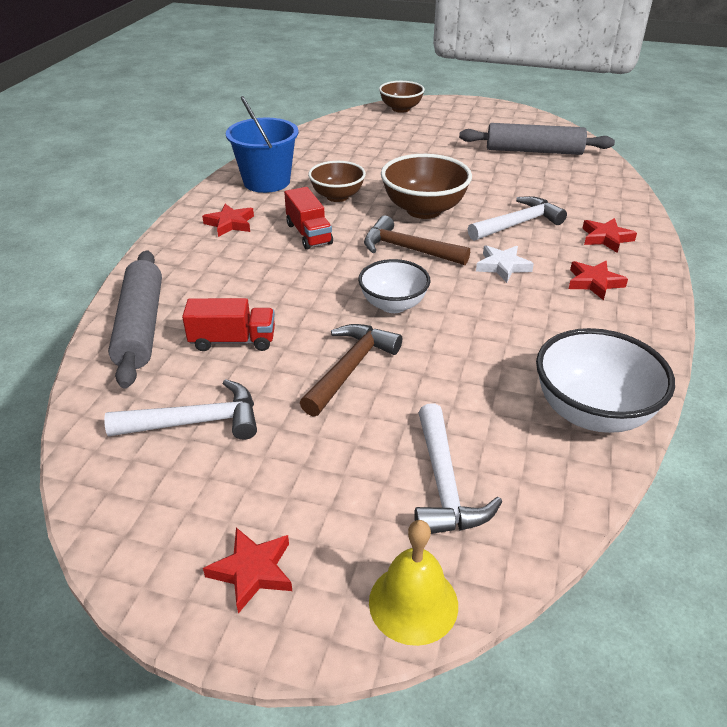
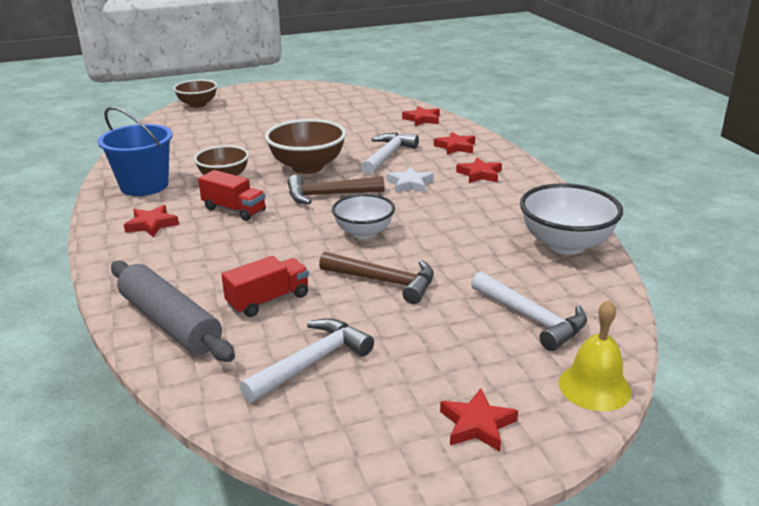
camera: 35 degrees left, 10 degrees down
brown hammer [300,324,402,417] -> brown hammer turned 120 degrees clockwise [319,251,434,304]
grey rolling pin [459,123,615,155] -> none
none -> red star [402,106,440,126]

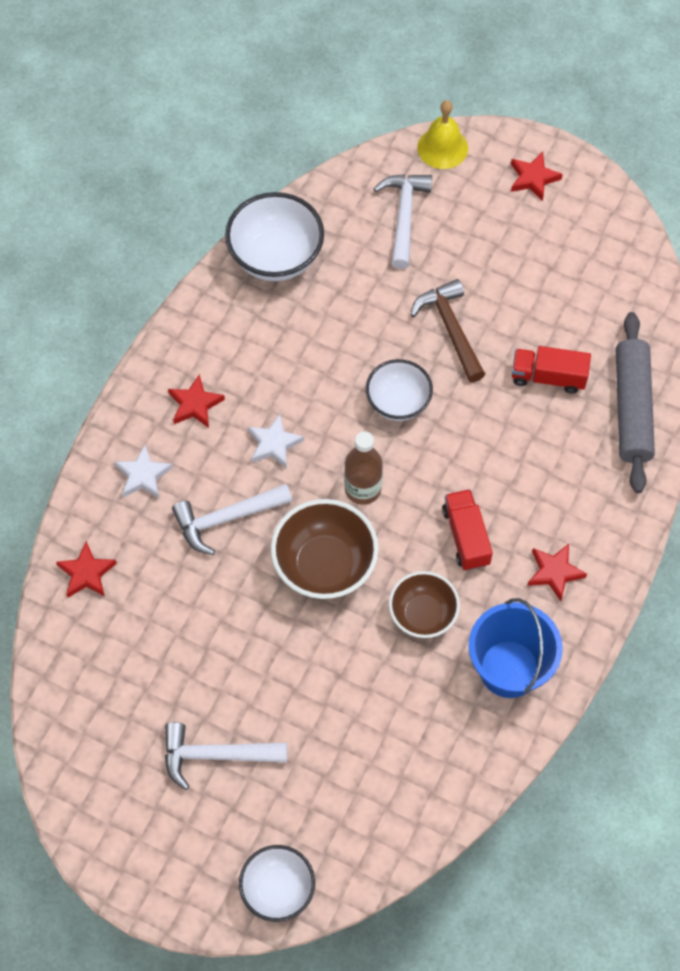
camera: 135 degrees left, 35 degrees up
brown bowl [173,80,217,108] -> white bowl [239,845,315,922]
white hammer [239,318,374,403] -> white hammer moved to [165,722,287,790]
brown hammer [288,175,385,204] -> brown bottle [344,431,383,505]
red star [434,132,475,155] -> white star [114,445,173,498]

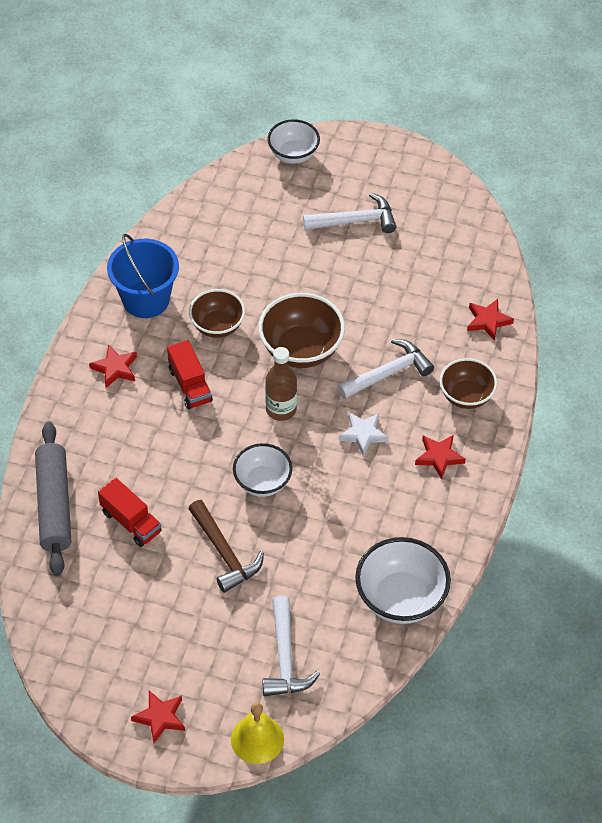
camera: 170 degrees right, 10 degrees down
white star [114,445,173,498] -> brown bowl [440,358,497,409]
red truck [512,346,591,394] -> red truck turned 45 degrees clockwise [98,478,162,547]

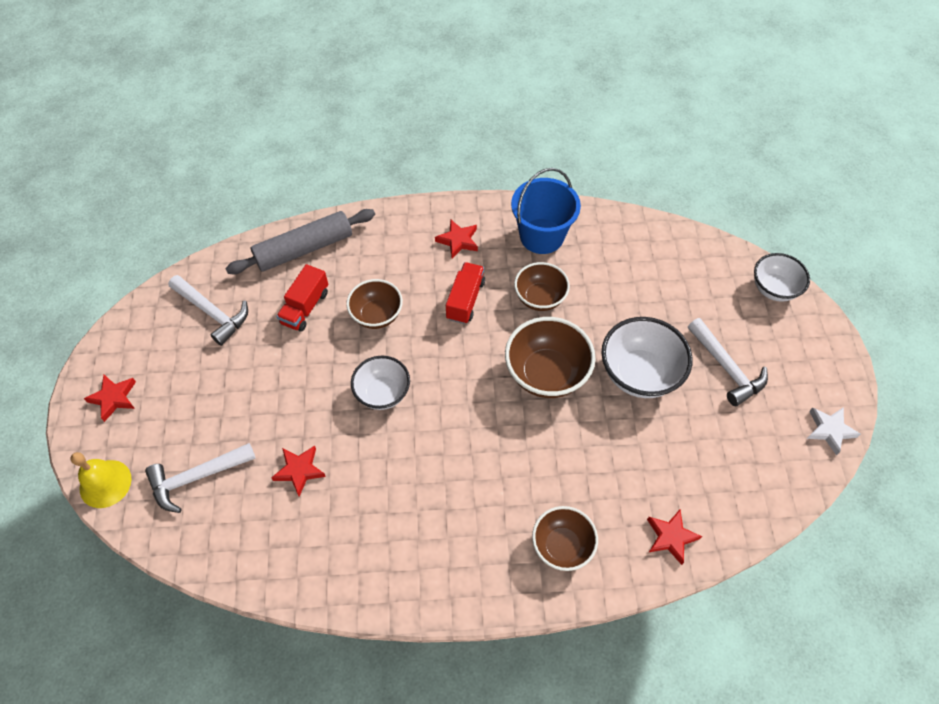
camera: 70 degrees right, 5 degrees up
red truck [167,340,213,409] -> red truck turned 150 degrees clockwise [446,262,485,324]
brown hammer [188,500,264,593] -> none
brown bottle [265,347,297,421] -> none
white hammer [338,339,434,399] -> white hammer moved to [168,275,248,346]
white star [338,412,389,456] -> white star moved to [807,407,861,456]
white bowl [355,537,451,624] -> white bowl moved to [601,317,693,398]
red star [415,435,466,479] -> red star moved to [271,446,326,496]
none -> brown bowl [346,279,403,329]

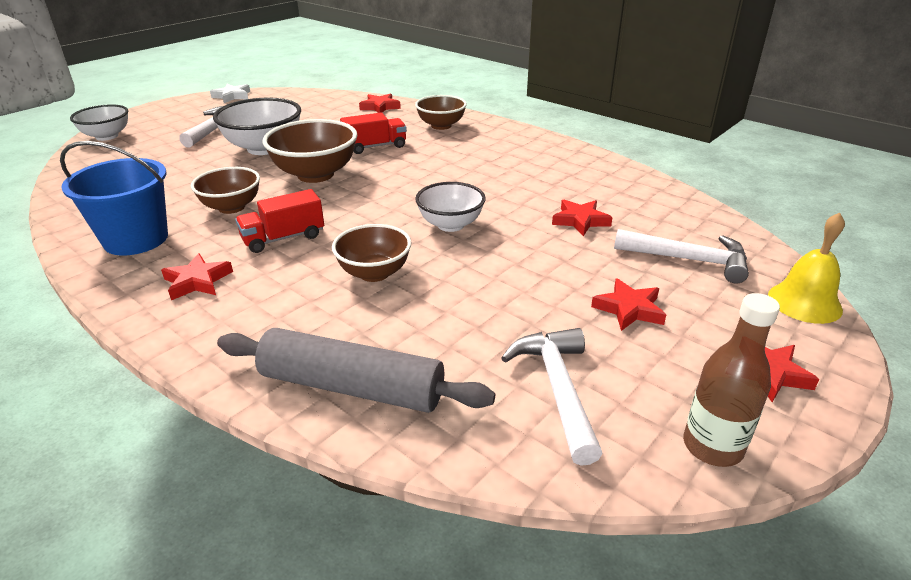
camera: 135 degrees left, 25 degrees down
red truck [276,264,328,332] -> red truck moved to [340,112,407,154]
none -> red star [591,278,666,331]
none -> brown bottle [683,293,780,467]

